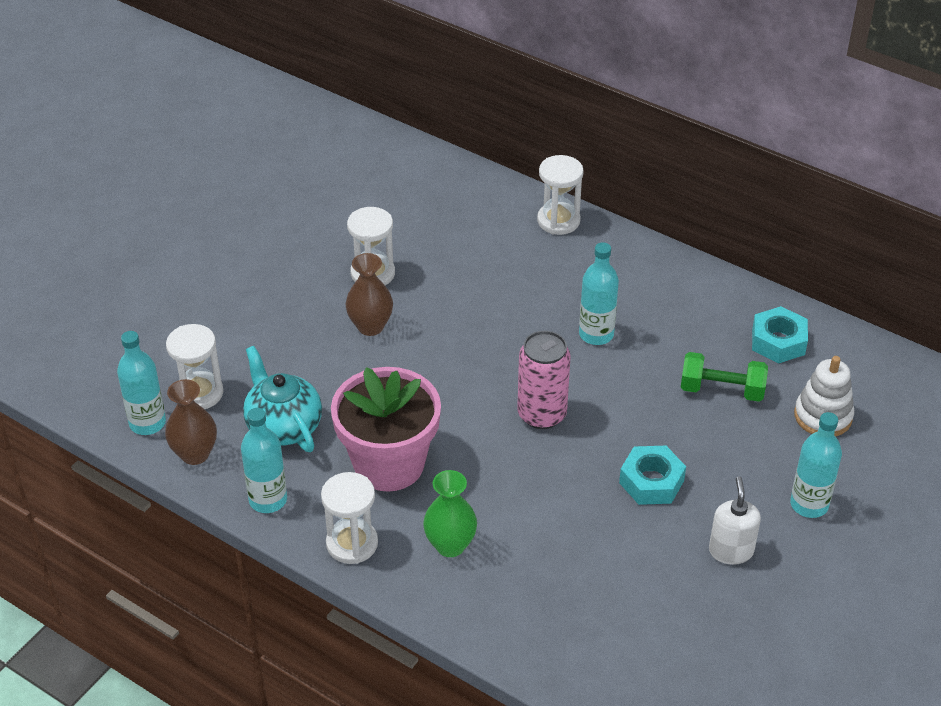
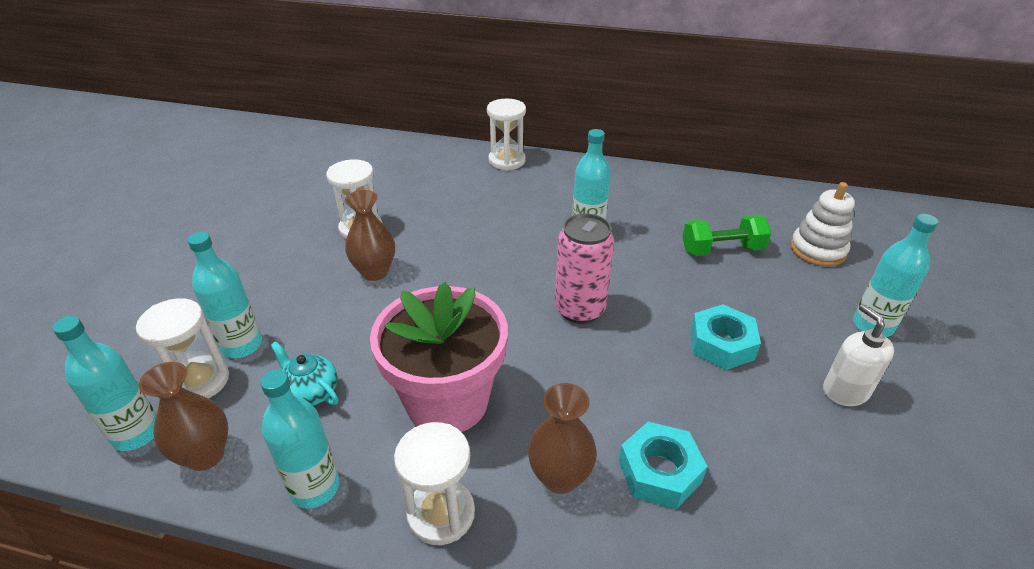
camera: 20 degrees left, 5 degrees down
turquoise teapot [243,346,322,452] -> turquoise teapot [270,341,339,406], size x0.61
green vase [423,470,477,557] -> brown vase [528,383,597,494]
turquoise nut [752,306,808,364] -> turquoise nut moved to [619,422,708,509]
none -> turquoise bottle [187,232,262,358]

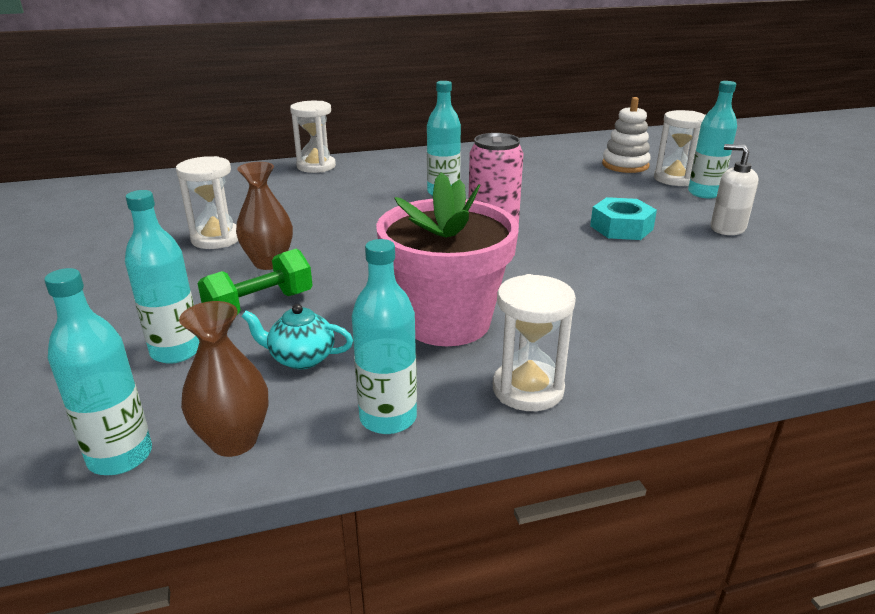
camera: 30 degrees left, 10 degrees down
white hourglass [136,298,229,399] -> white hourglass moved to [654,110,706,186]
brown vase [528,383,597,494] -> none
turquoise nut [619,422,708,509] -> none
green dumbbell [683,215,771,256] -> green dumbbell moved to [197,249,312,315]

